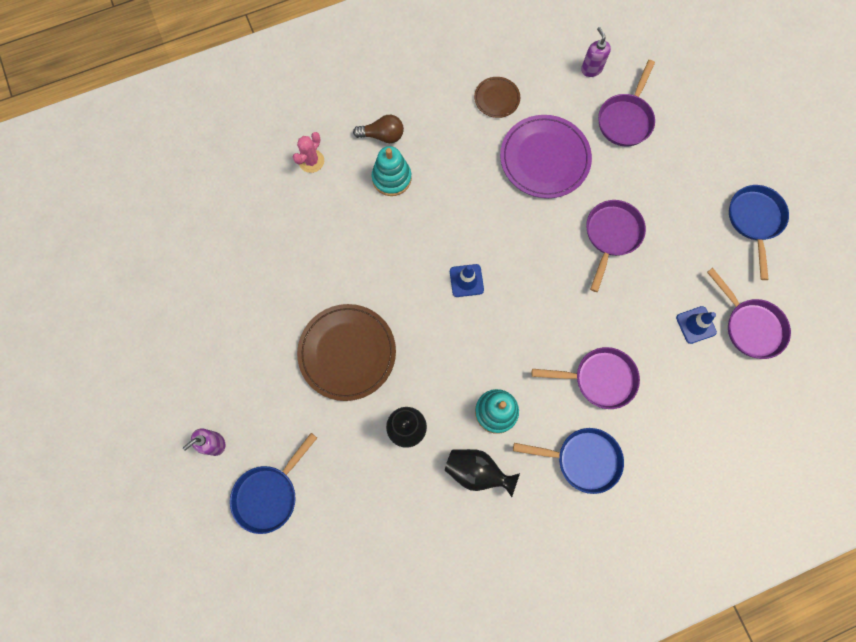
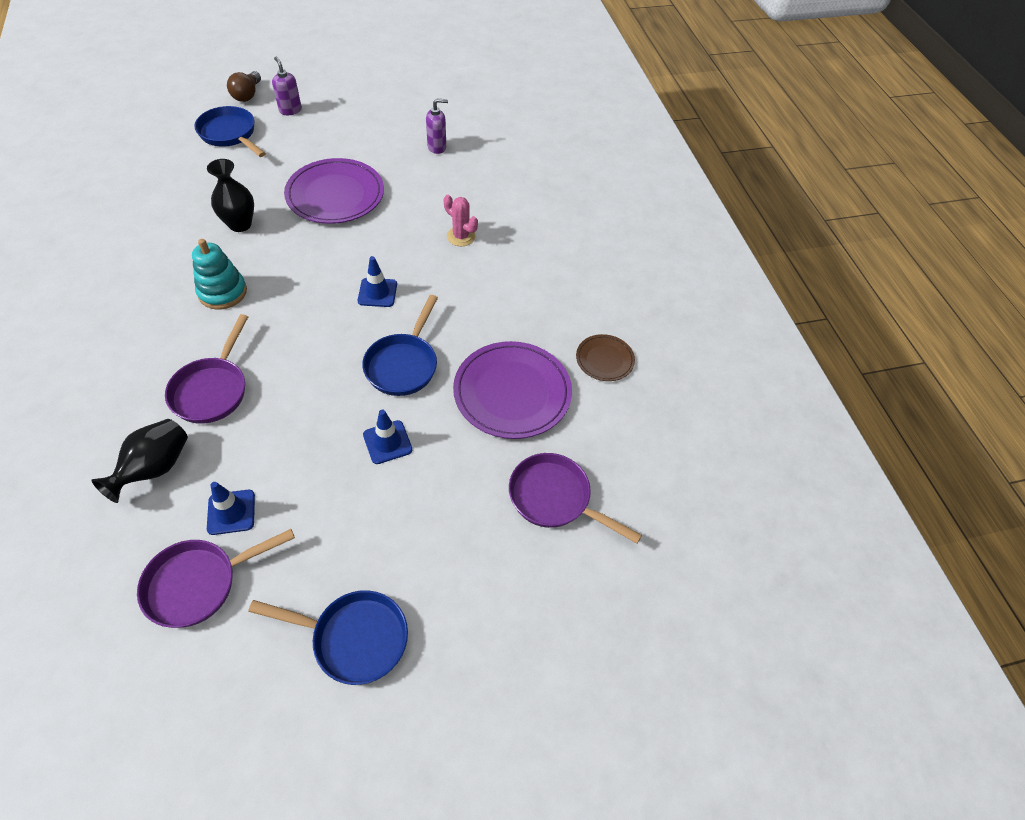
camera: 95 degrees right, 20 degrees down
pink cactus [293,132,324,173] -> pink cactus moved to [444,195,478,246]
brown plate [297,304,396,401] -> purple plate [284,158,384,224]
brown light bulb [353,115,404,143] -> brown light bulb moved to [227,71,261,102]
turquoise stacking toy [372,146,412,196] -> none
black vase [445,449,520,497] -> black vase moved to [91,419,188,503]
blue pan [513,428,624,494] -> blue pan moved to [362,295,438,396]
purple soap dispenser [581,27,611,77] -> purple soap dispenser moved to [426,98,448,154]
purple pan [586,200,646,292] -> blue traffic cone [363,410,412,464]

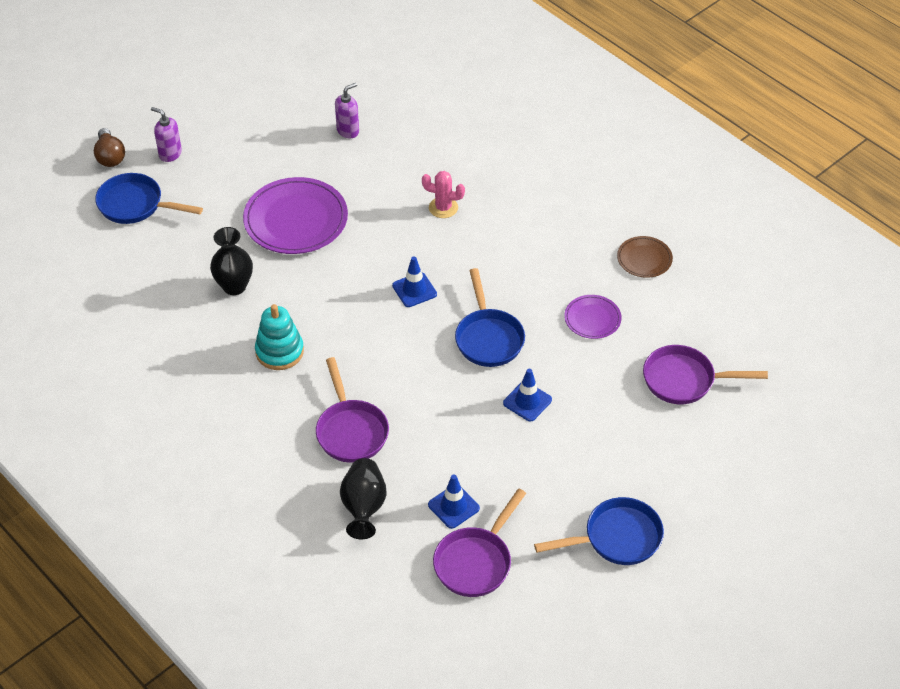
camera: 25 degrees left, 5 degrees down
purple plate [453,341,572,439] -> purple plate [564,295,622,339], size x0.52

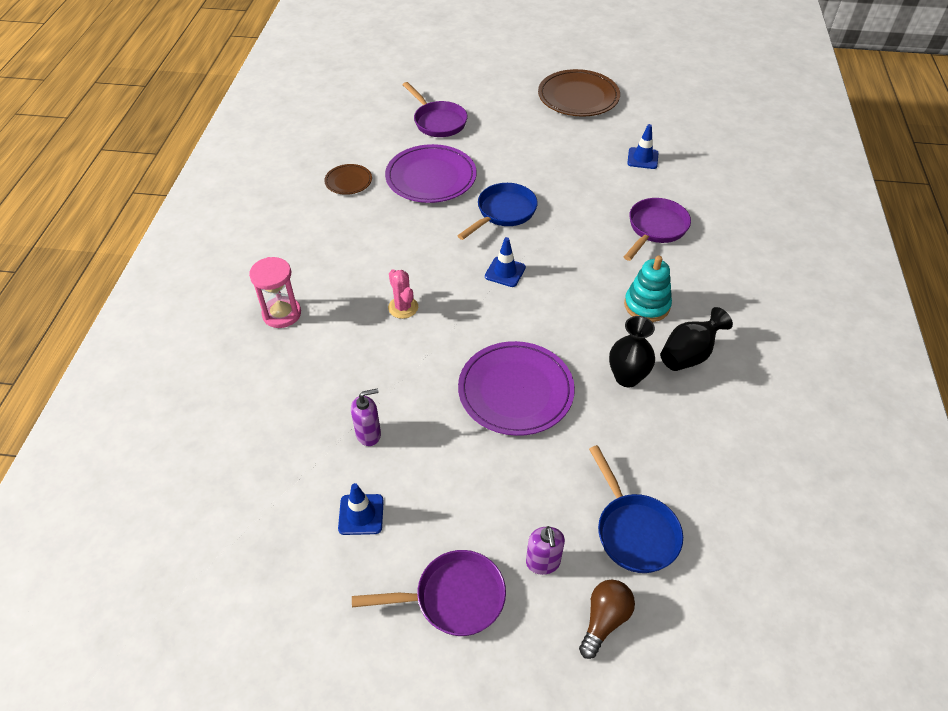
camera: 130 degrees left, 0 degrees up
purple soap dispenser [335,83,359,138] -> purple soap dispenser turned 150 degrees clockwise [351,389,381,446]
black vase [340,458,387,539] -> black vase moved to [660,307,733,371]
purple pan [433,489,526,597] -> purple pan moved to [352,550,506,636]
blue traffic cone [503,369,552,421] -> blue traffic cone moved to [338,483,384,535]
blue pan [534,497,664,565] -> brown plate [538,69,620,117]
purple plate [564,295,622,339] -> purple plate [385,144,477,203], size x1.92
none -> pink hourglass [249,257,301,328]

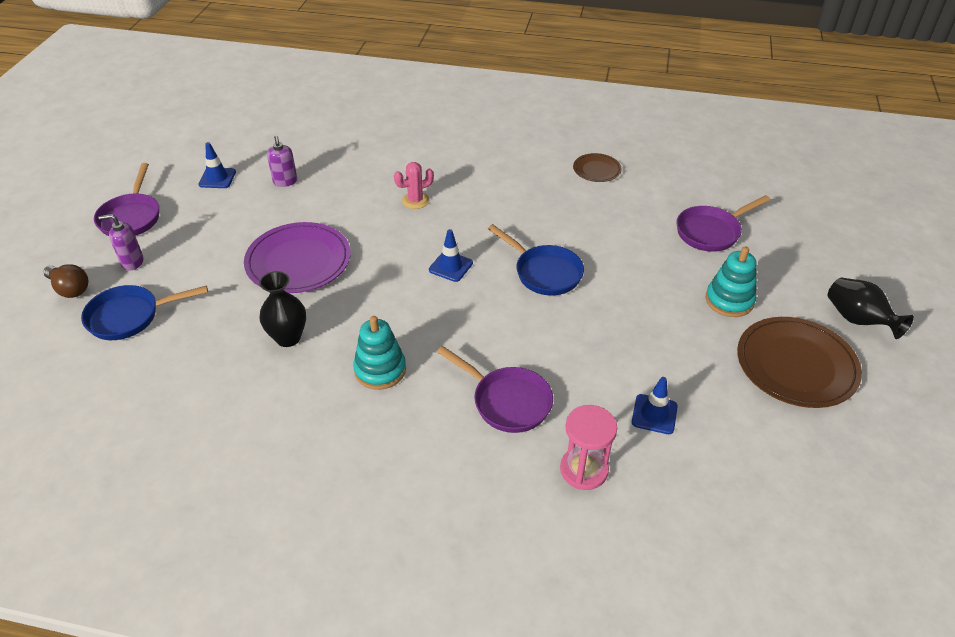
camera: 95 degrees right, 5 degrees down
pink hourglass [249,257,301,328] -> pink hourglass moved to [560,405,617,490]
purple plate [385,144,477,203] -> none
black vase [660,307,733,371] -> black vase moved to [828,278,914,339]
none -> turquoise stacking toy [706,247,756,317]

